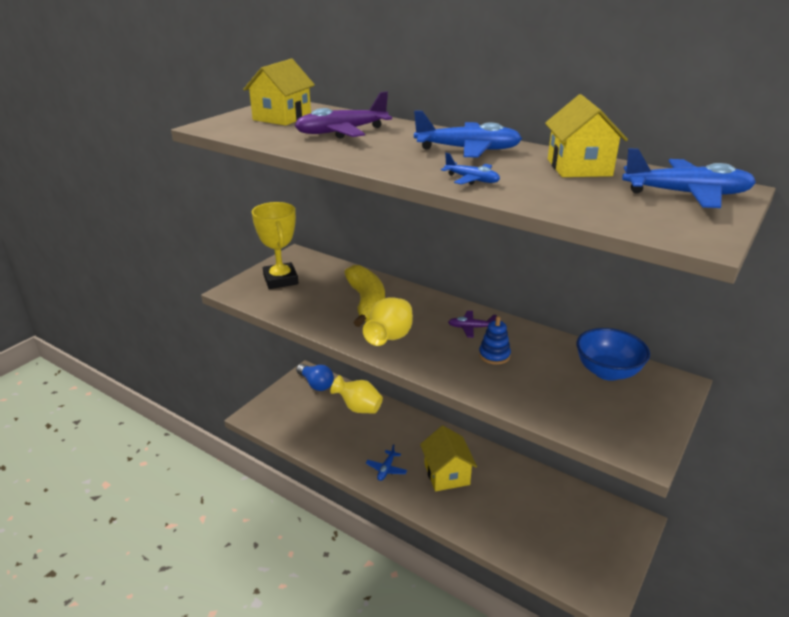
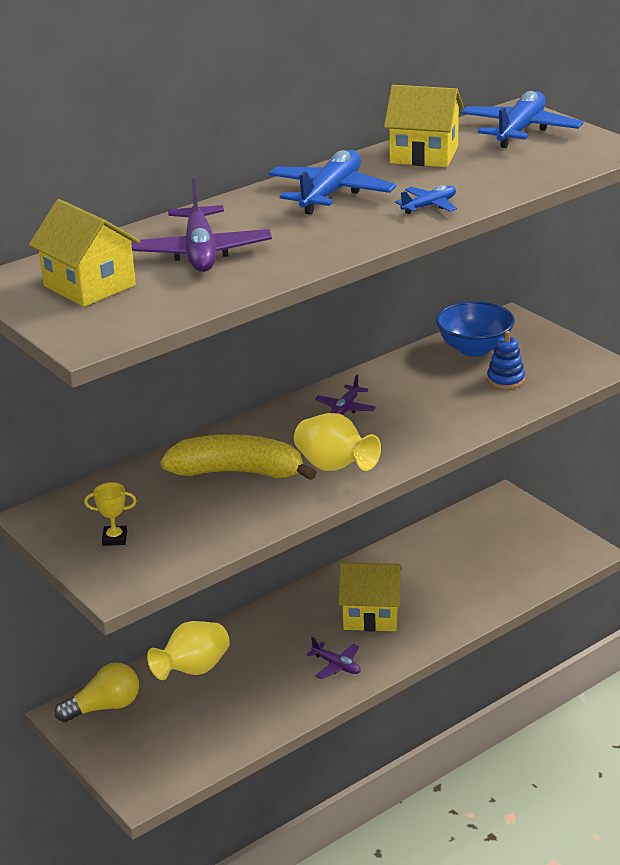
camera: 70 degrees left, 0 degrees up
yellow trophy [252,202,298,289] -> yellow trophy [84,482,137,546], size x0.46
blue light bulb [296,364,334,391] -> yellow light bulb [55,663,139,723]
blue plane [366,444,407,481] -> purple plane [306,637,361,679]
blue stacking toy [479,316,511,365] -> blue stacking toy moved to [487,331,525,389]

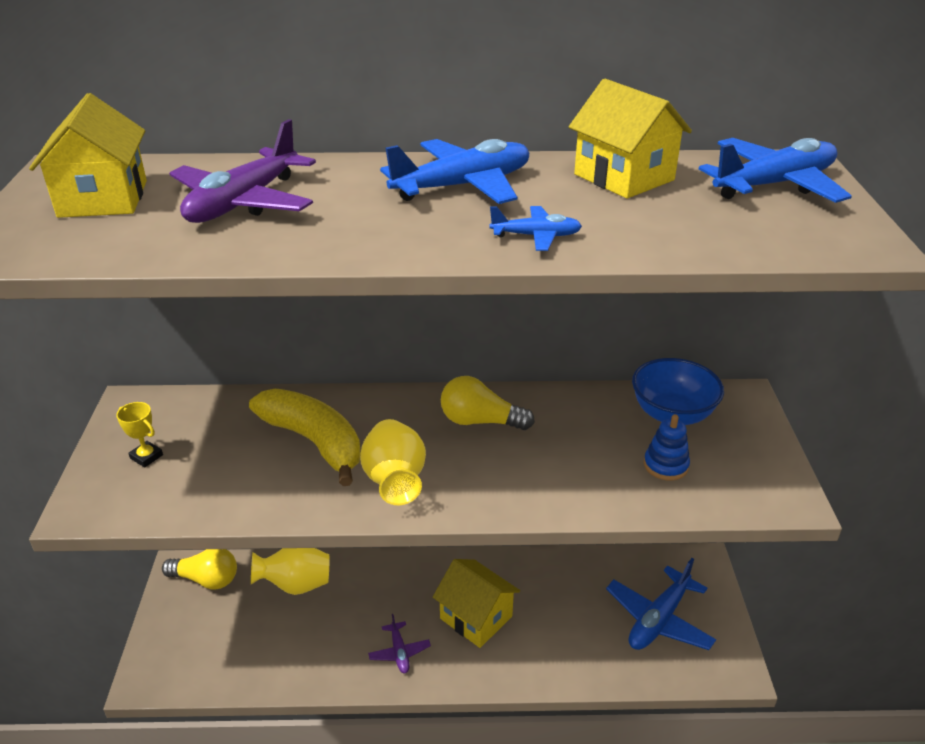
camera: 35 degrees right, 5 degrees up
purple plane [315,375,376,415] -> yellow light bulb [441,376,535,430]
none -> blue plane [606,558,716,650]

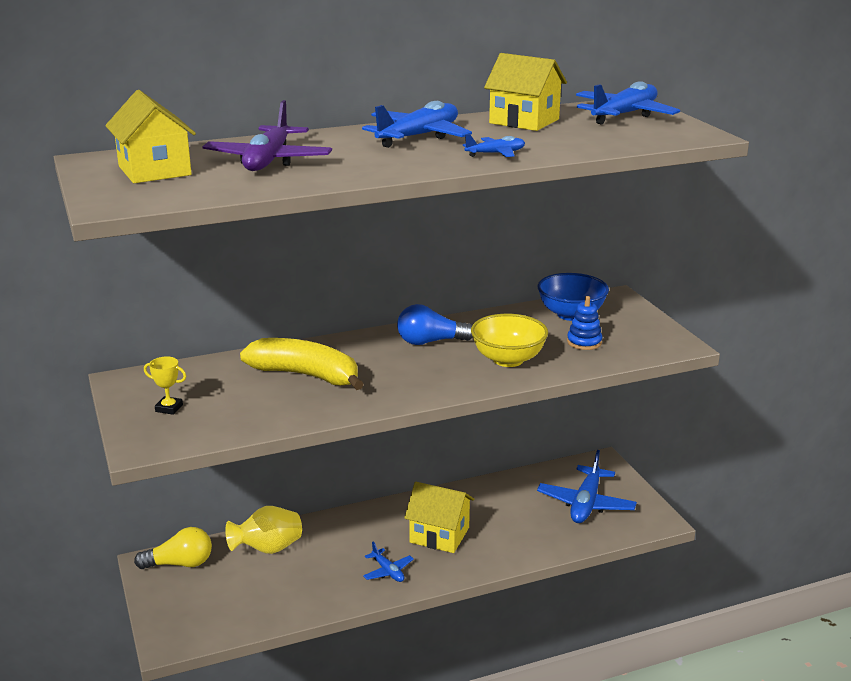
camera: 20 degrees left, 10 degrees down
yellow vase [360,419,426,505] -> none
purple plane [368,614,431,673] -> blue plane [363,542,414,582]
yellow light bulb [441,376,535,430] -> blue light bulb [397,304,473,345]
none -> yellow bowl [471,314,548,367]

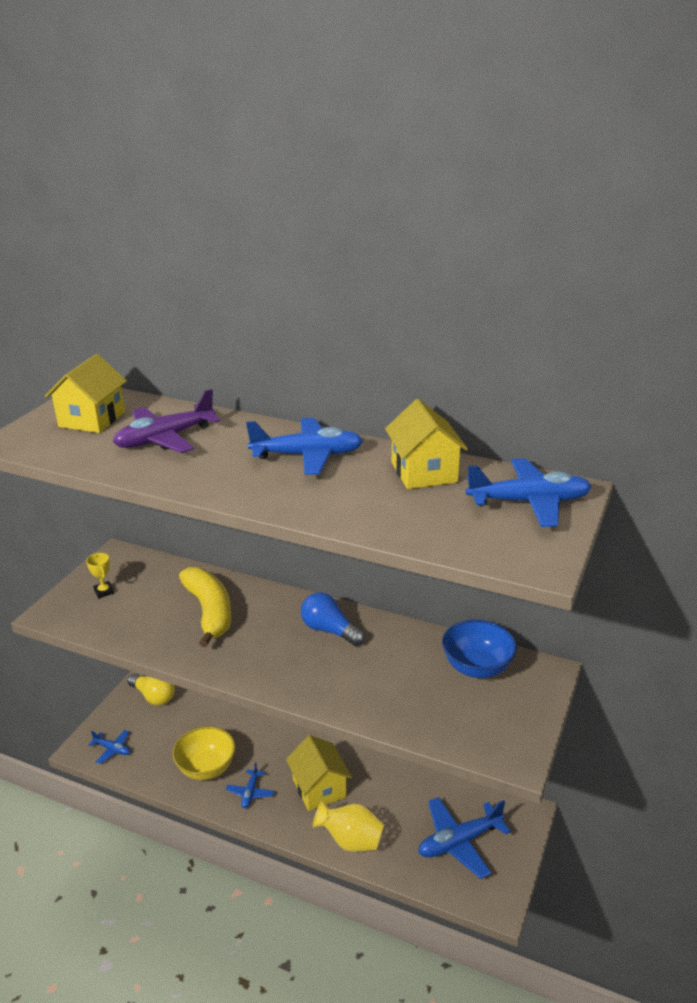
camera: 45 degrees right, 5 degrees up
yellow vase [225,506,302,554] -> yellow vase moved to [312,800,384,852]
blue plane [463,134,525,157] -> blue plane moved to [89,730,130,764]
yellow bowl [471,314,548,367] -> yellow bowl moved to [172,726,235,780]
blue stacking toy [567,296,602,350] -> none

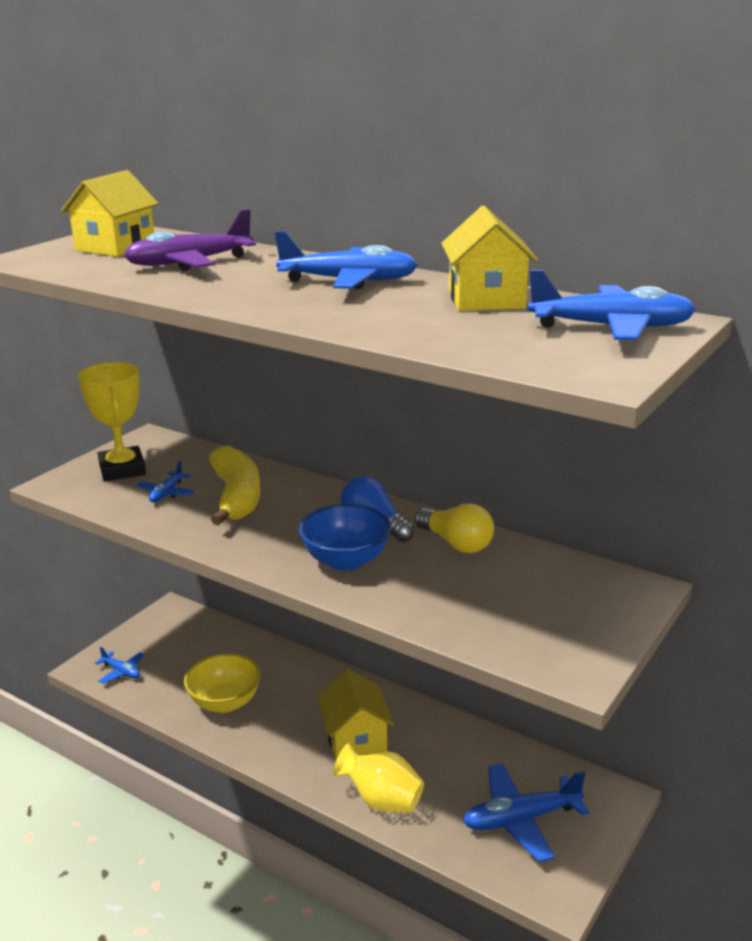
camera: 10 degrees right, 5 degrees down
yellow trophy [86,553,114,598] -> yellow trophy [78,362,146,481], size x2.18
yellow light bulb [127,673,175,705] -> yellow light bulb moved to [415,503,494,553]
blue plane [226,762,274,808] -> blue plane moved to [137,461,195,502]
blue bowl [442,620,517,678] -> blue bowl moved to [299,504,392,571]

